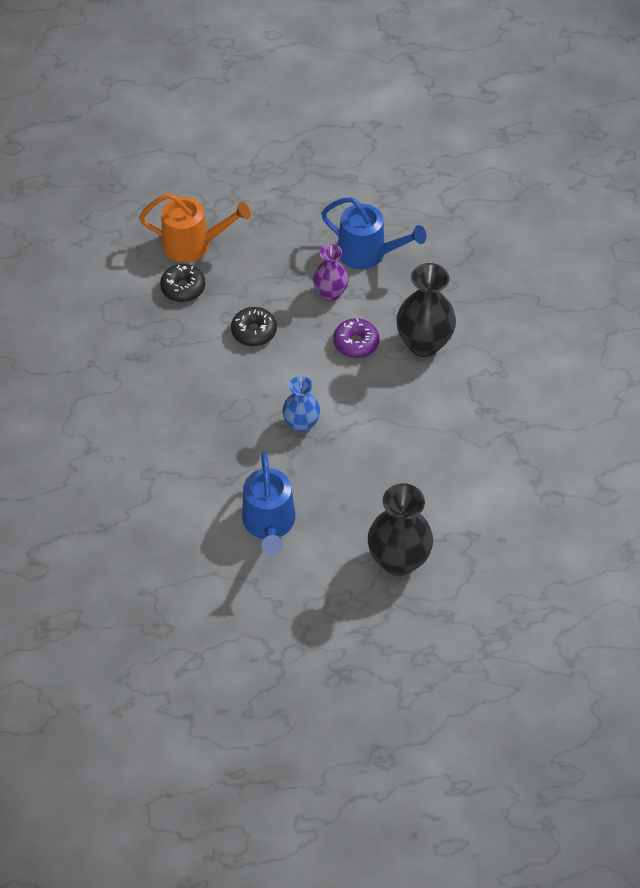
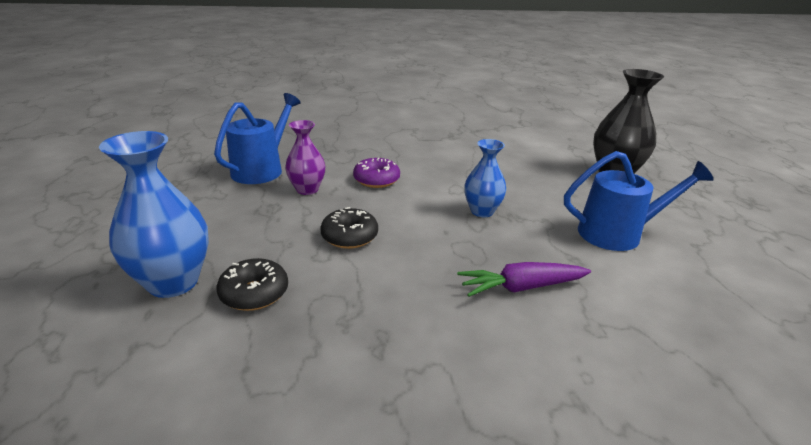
camera: 90 degrees left, 25 degrees down
orange watering can [139,193,251,262] -> blue vase [99,131,209,298]
black vase [396,263,456,357] -> none
none -> purple carrot [457,262,591,297]

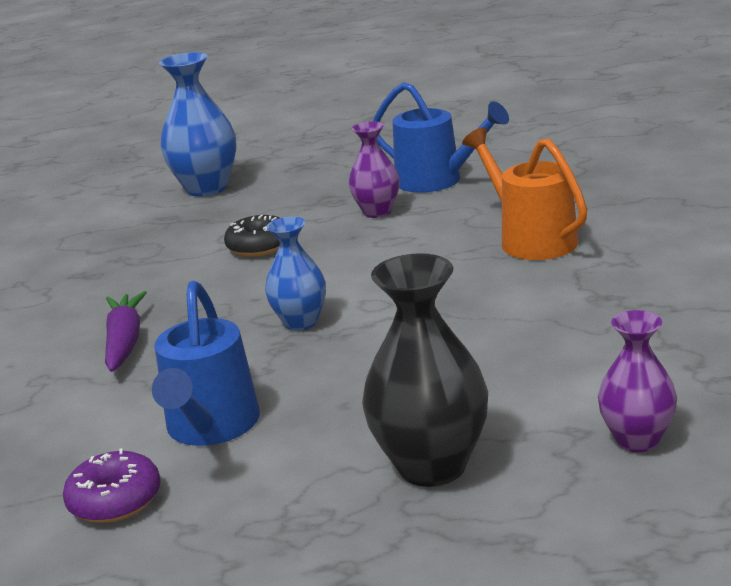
camera: 100 degrees right, 5 degrees down
black donut [216,258,288,311] -> none
purple donut [353,158,400,188] -> purple donut moved to [63,448,161,523]
none -> orange watering can [462,127,588,260]
none -> purple vase [598,310,677,452]

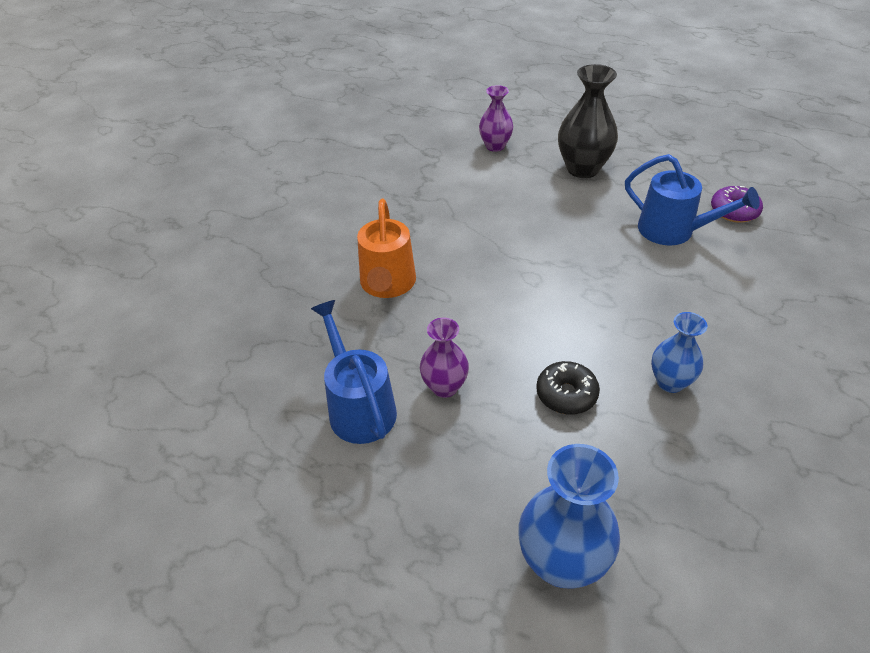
camera: 150 degrees left, 20 degrees up
purple carrot [105,291,147,372] -> none
blue watering can [152,281,260,446] -> blue watering can turned 90 degrees clockwise [625,154,760,245]
blue vase [265,217,326,331] -> blue vase moved to [651,312,707,393]

